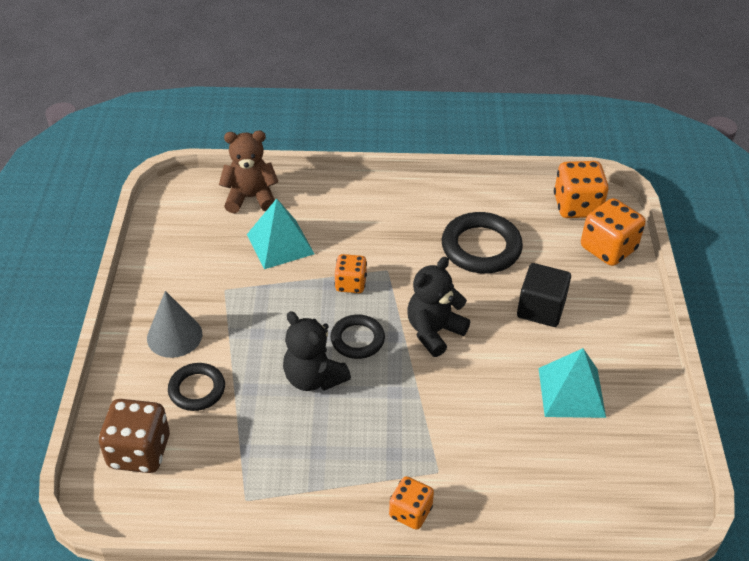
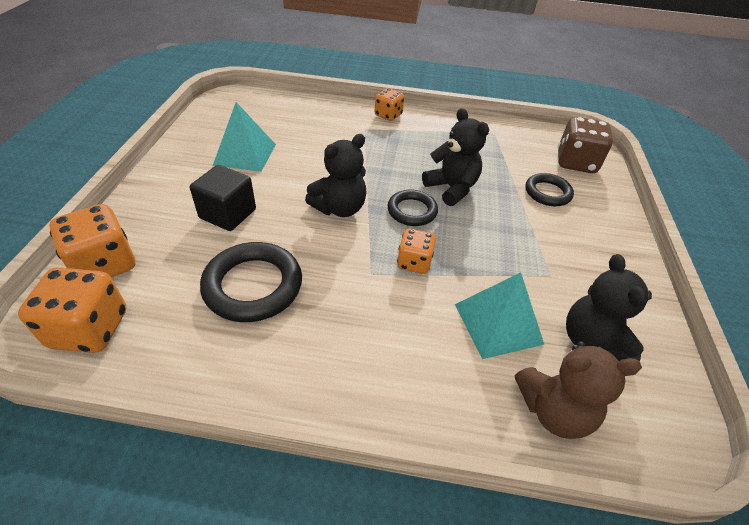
camera: 175 degrees left, 0 degrees up
grey cone [147,291,202,358] -> none
none -> black teddy bear [566,254,652,361]

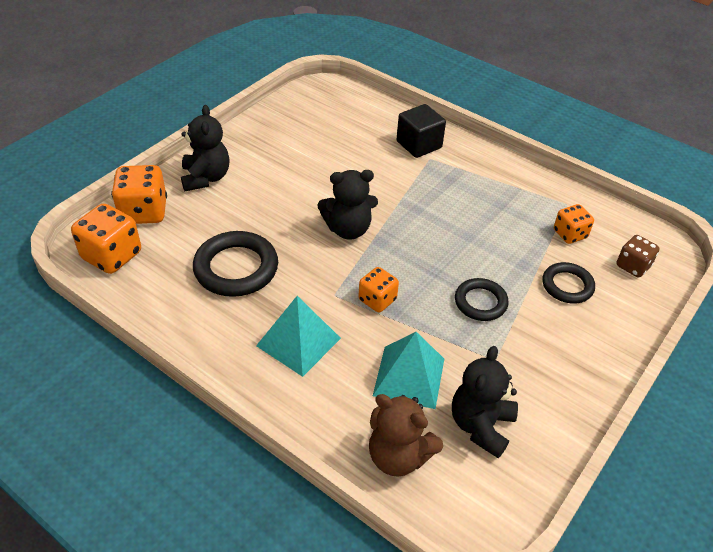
camera: 30 degrees right, 0 degrees up
black cube [190,165,256,231] -> black cube moved to [396,104,446,158]
turquoise pyramid [213,102,276,172] -> turquoise pyramid moved to [256,296,341,377]
orange dice [374,88,404,121] -> orange dice moved to [554,204,594,244]
black ring [387,190,438,226] -> black ring moved to [455,278,509,321]
black teddy bear [422,108,489,206] -> black teddy bear moved to [181,105,230,191]
brown dice [558,117,613,173] -> brown dice [616,235,659,277], size x0.62

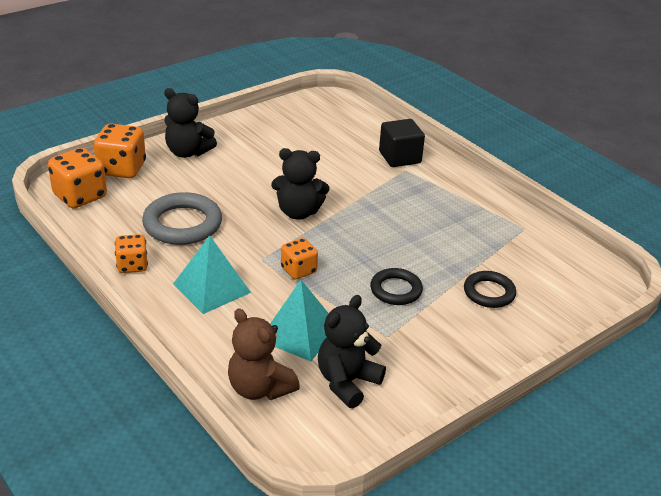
camera: 15 degrees right, 10 degrees down
black teddy bear [181,105,230,191] -> black teddy bear turned 105 degrees clockwise [164,88,217,158]
black ring [193,231,278,297] -> grey ring [142,192,222,245]
orange dice [554,204,594,244] -> orange dice moved to [115,234,148,273]
brown dice [616,235,659,277] -> none

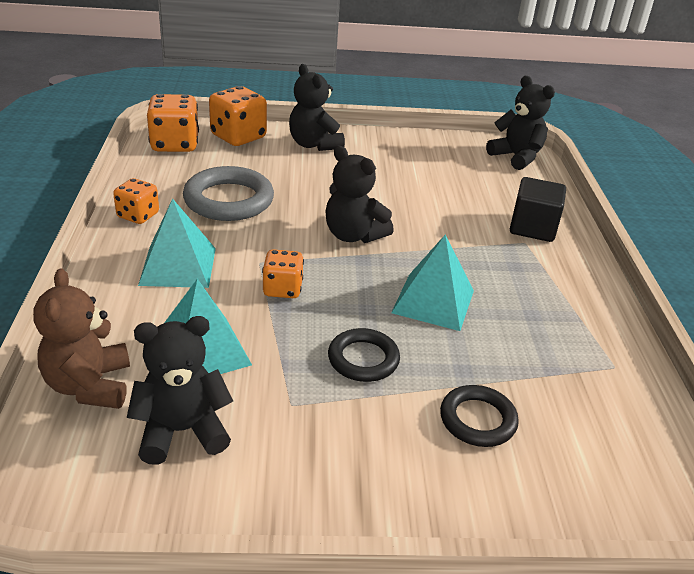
camera: 35 degrees right, 0 degrees up
none -> turquoise pyramid [391,235,474,331]
none -> black teddy bear [486,76,555,170]

